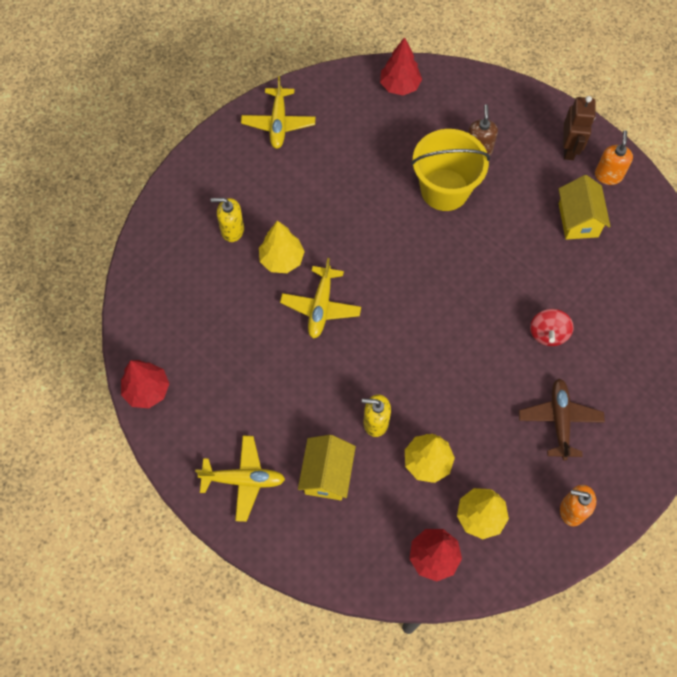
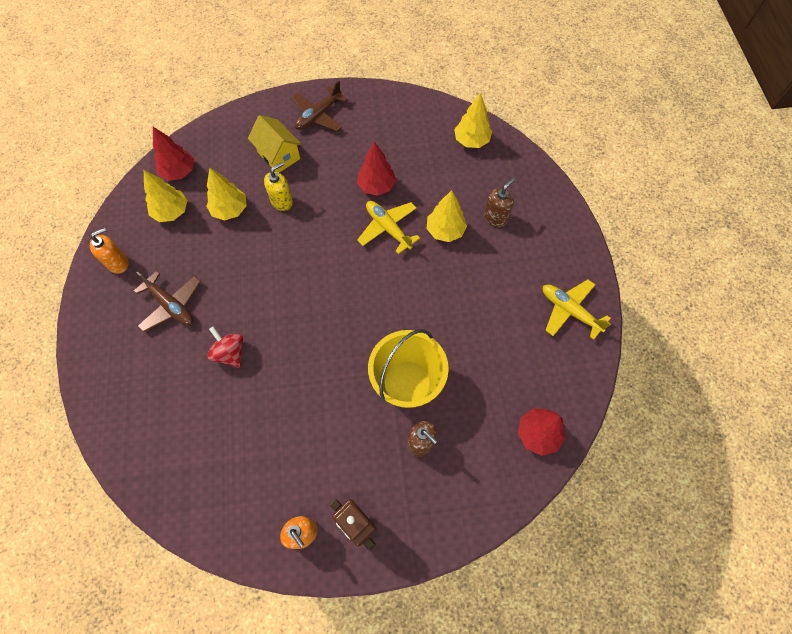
camera: 130 degrees right, 0 degrees up
red tree [121,360,170,408] -> red tree moved to [357,142,396,196]
yellow plane [195,436,285,522] -> brown plane [292,81,348,131]
yellow soap dispenser [211,198,244,242] -> brown soap dispenser [484,178,515,227]
yellow house [559,175,611,240] -> none
none -> yellow tree [454,93,492,148]

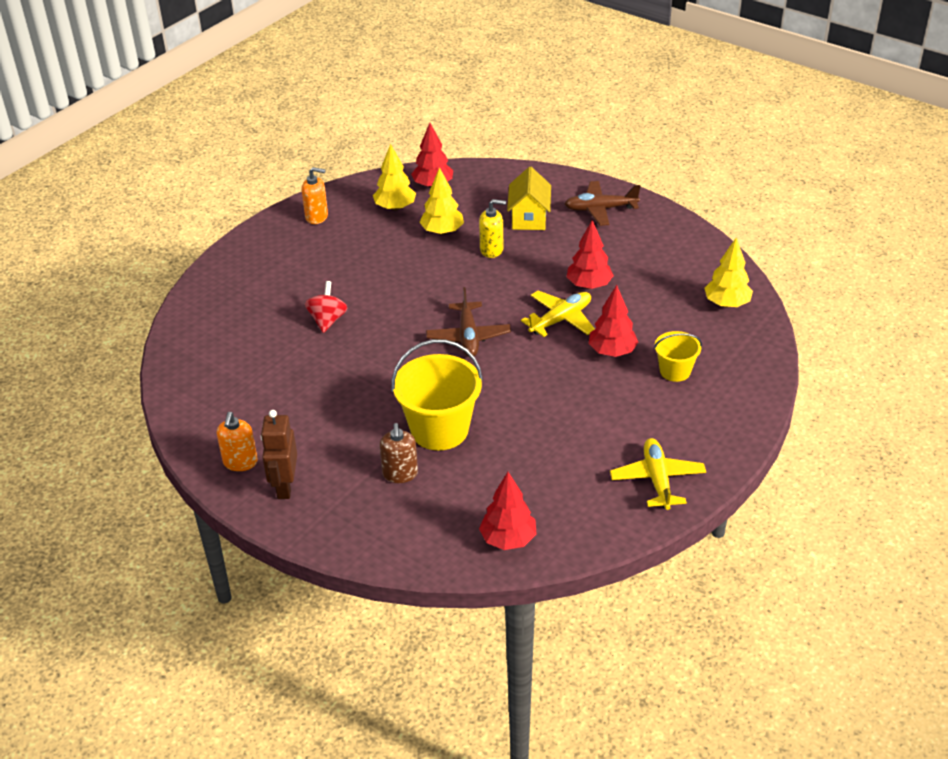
camera: 45 degrees right, 25 degrees down
brown plane [134,271,201,332] -> brown plane moved to [426,287,511,357]
yellow plane [357,201,420,254] -> yellow plane turned 45 degrees clockwise [521,291,595,337]
yellow tree [427,190,467,242] -> red tree [589,285,638,357]
brown soap dispenser [484,178,515,227] -> yellow bucket [654,331,702,382]

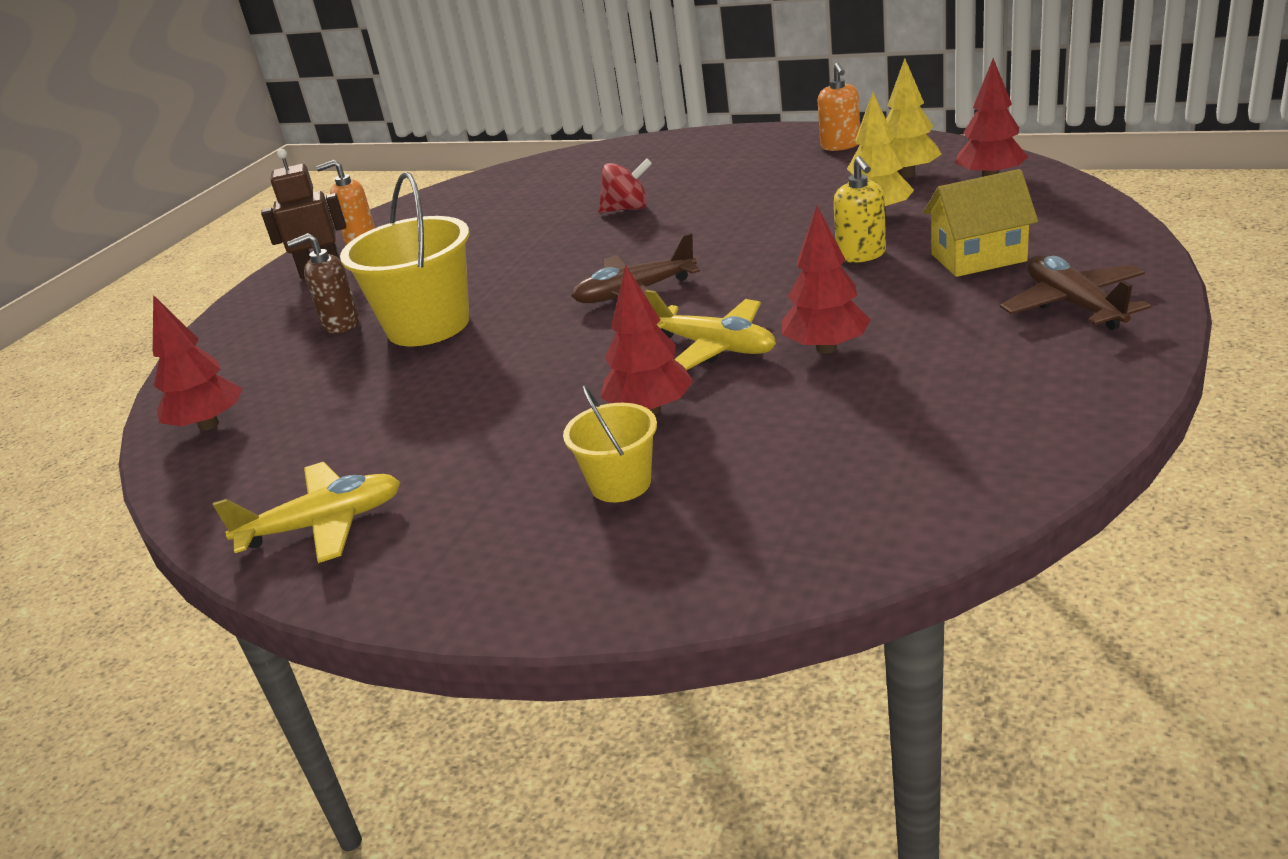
camera: 80 degrees right, 10 degrees down
yellow tree [704,238,753,308] -> none

